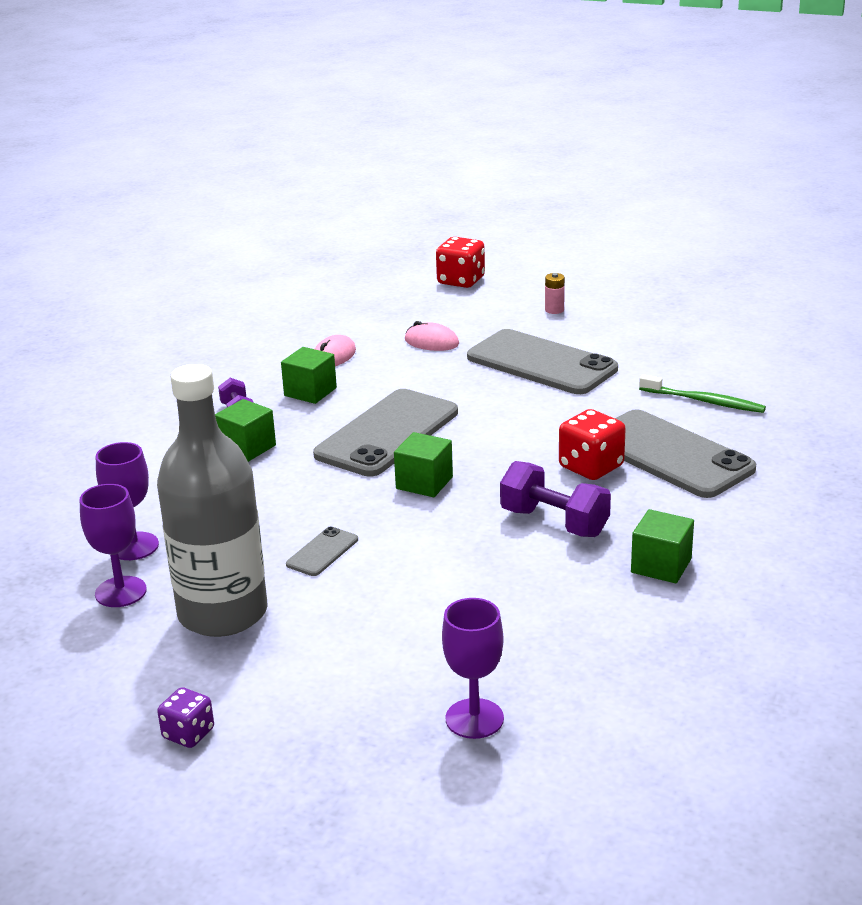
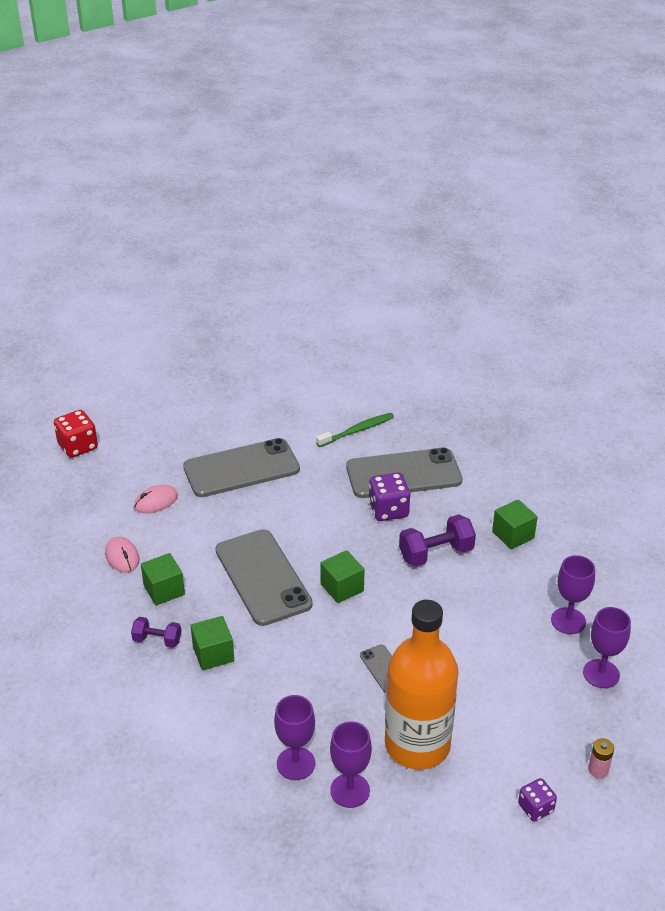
camera: 60 degrees left, 10 degrees up
grey bottle [157,364,268,637] -> orange bottle [385,600,458,770]
pink battery [545,273,565,314] -> pink battery moved to [588,738,614,778]
red dice [559,409,626,480] -> purple dice [369,472,411,521]
none -> purple goblet [551,555,595,634]

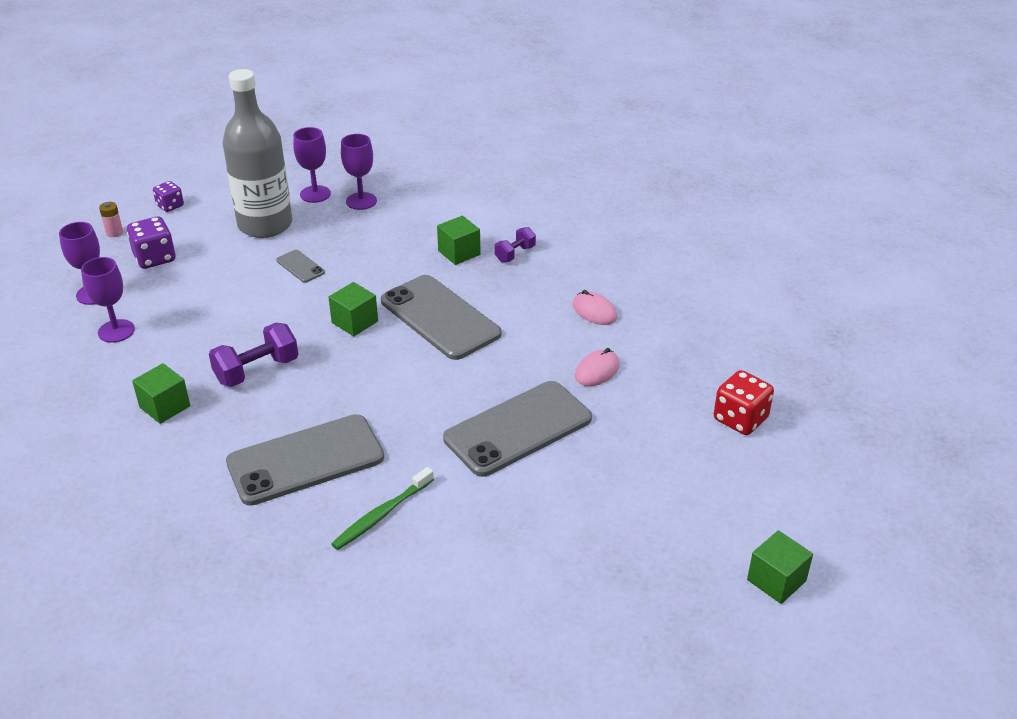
camera: 165 degrees right, 0 degrees up
purple dumbbell [131,617,181,648] -> purple dumbbell turned 45 degrees counterclockwise [494,227,536,262]
green cube [141,553,185,606] -> green cube moved to [747,530,813,604]
purple dice [369,472,411,521] -> purple dice moved to [127,216,176,269]
orange bottle [385,600,458,770] -> grey bottle [222,69,292,238]

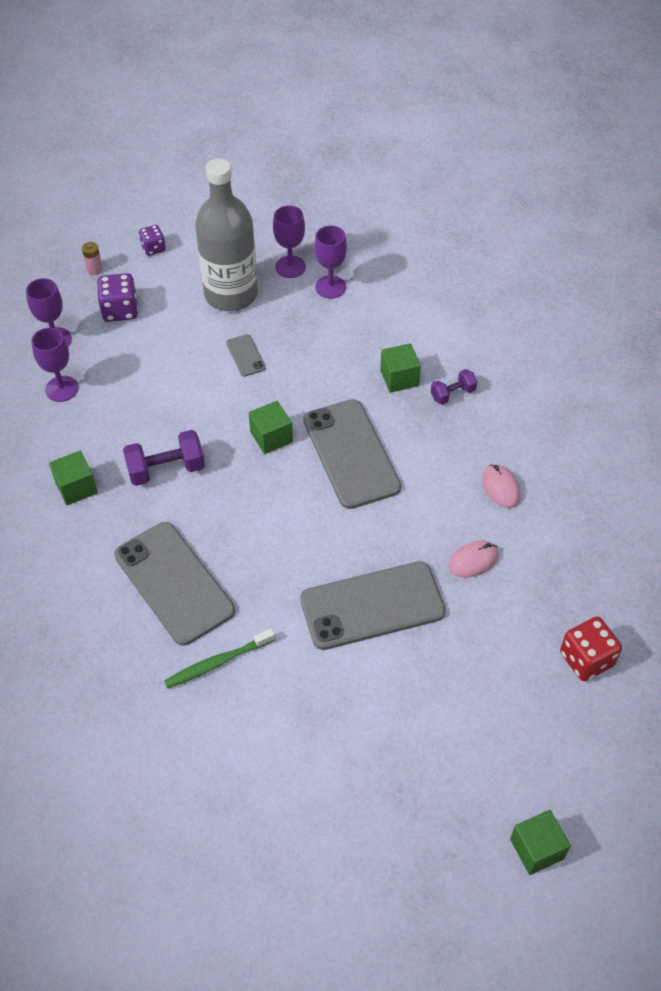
camera: 20 degrees right, 15 degrees up
grey phone [226,414,384,506] -> grey phone turned 60 degrees clockwise [114,522,235,646]

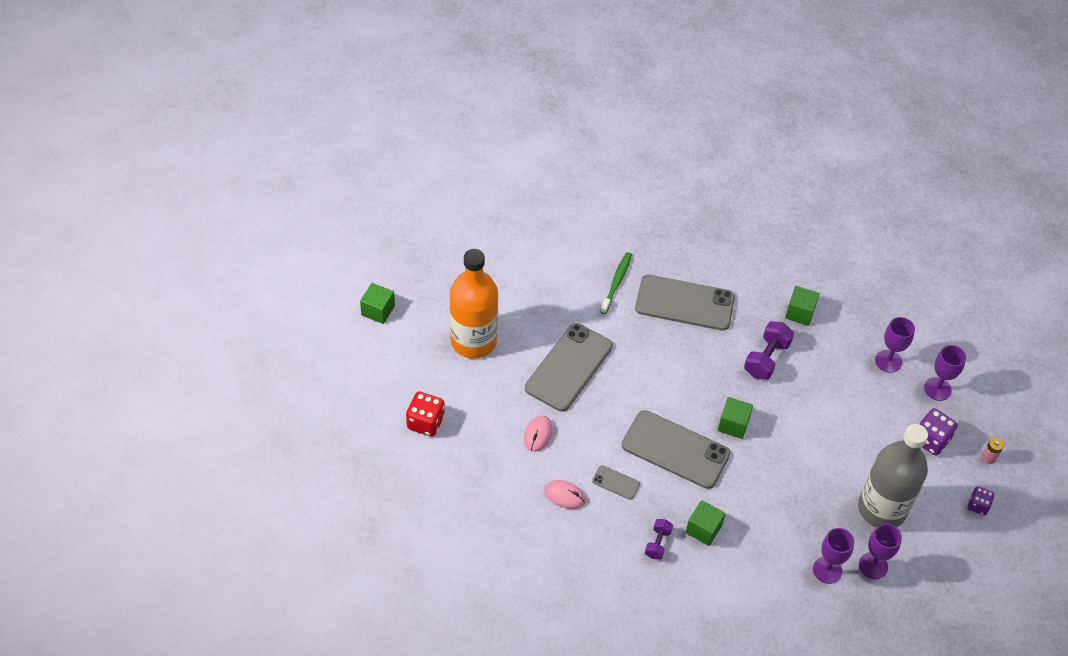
camera: 135 degrees right, 0 degrees up
grey phone [226,334,266,377] -> grey phone moved to [592,465,640,500]
none -> orange bottle [450,249,498,359]

